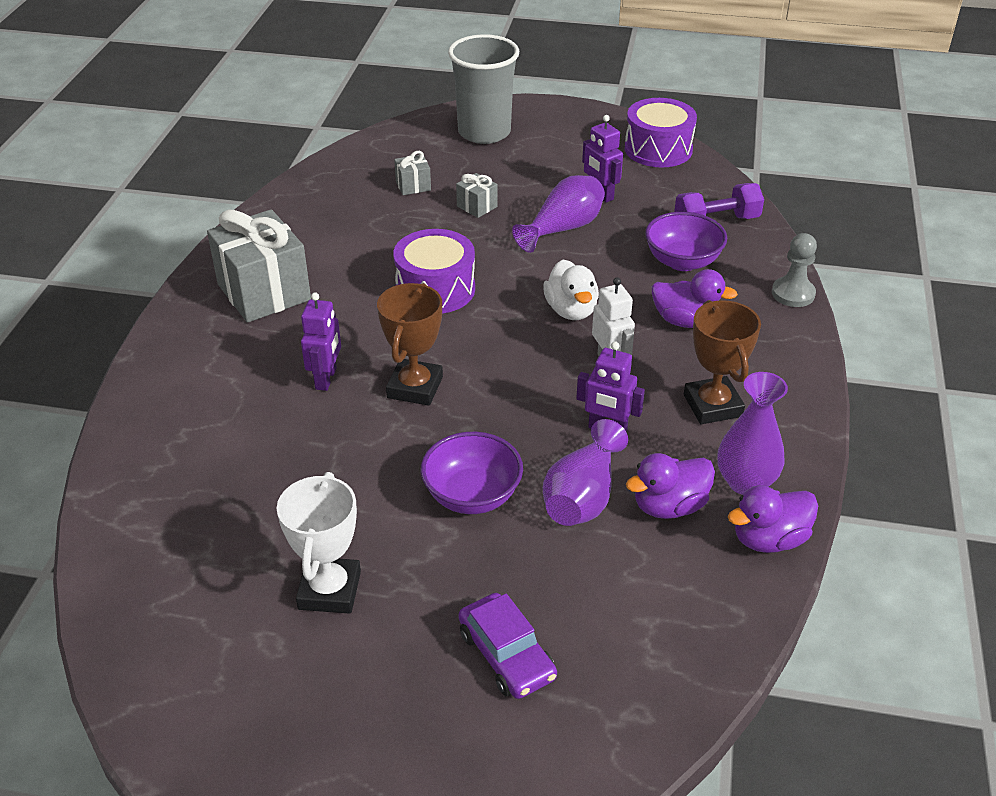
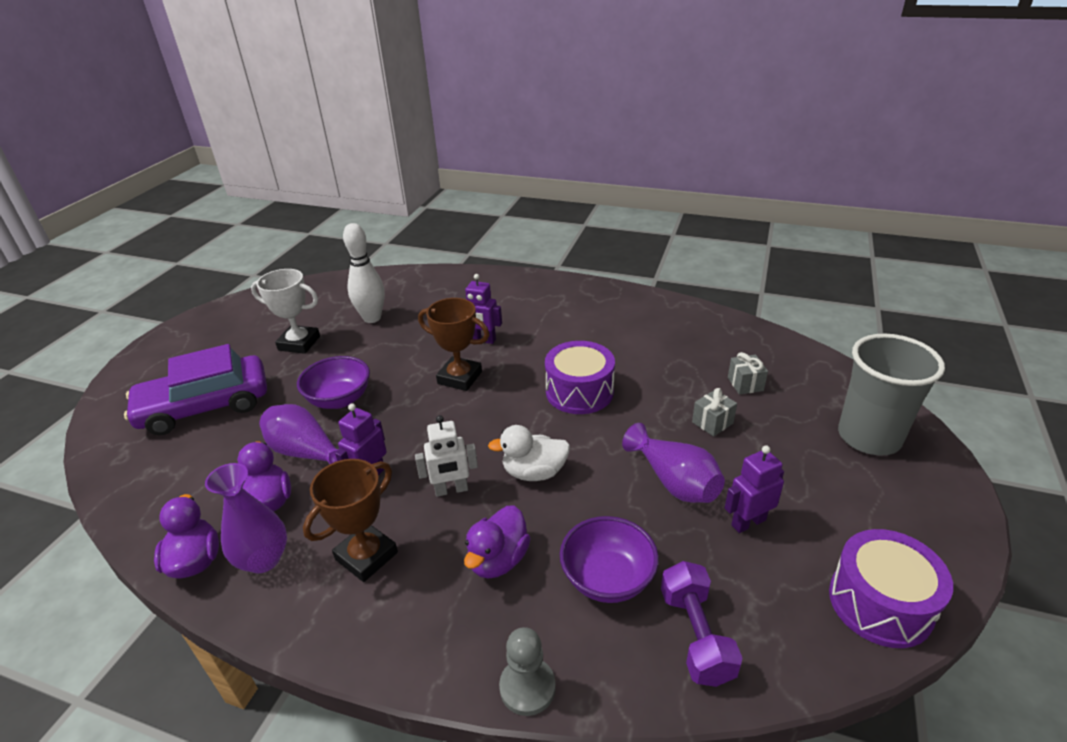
camera: 100 degrees right, 5 degrees down
grey gift [207,209,311,323] -> none
purple car [458,593,557,699] -> purple car [124,344,267,435], size x1.76
brown trophy [684,300,761,424] -> brown trophy turned 45 degrees counterclockwise [303,459,398,582]
none -> white bowling pin [343,223,385,323]

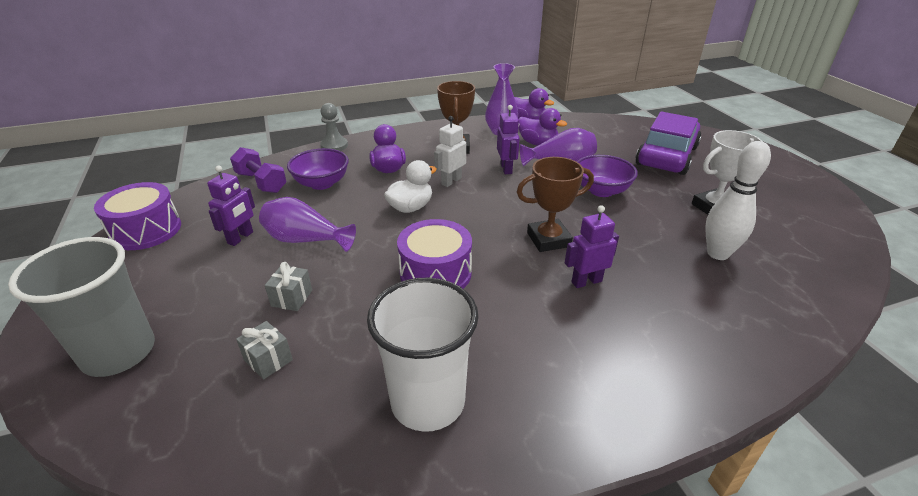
camera: 140 degrees right, 0 degrees up
none -> white cup [367,277,479,432]

